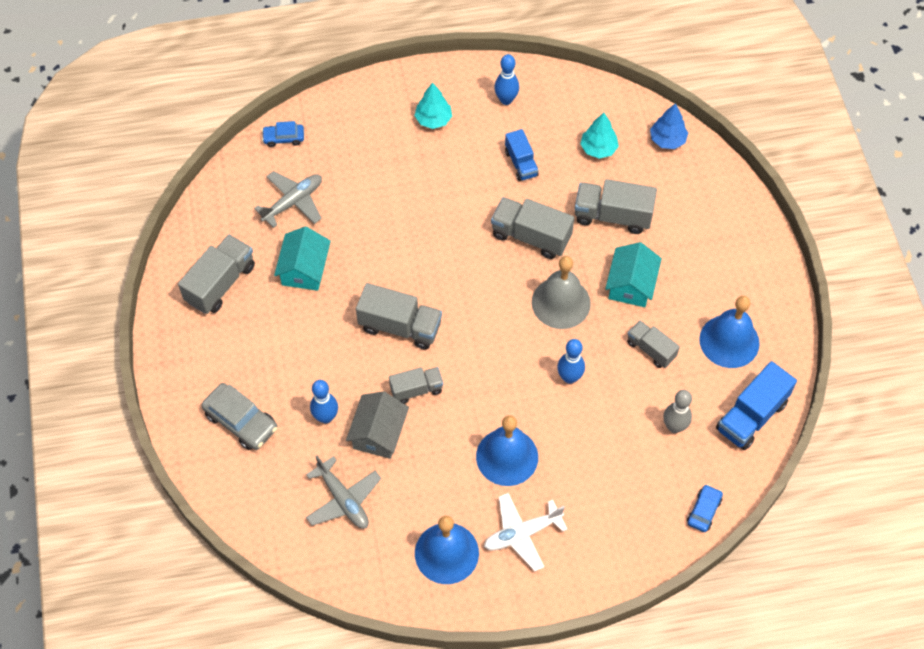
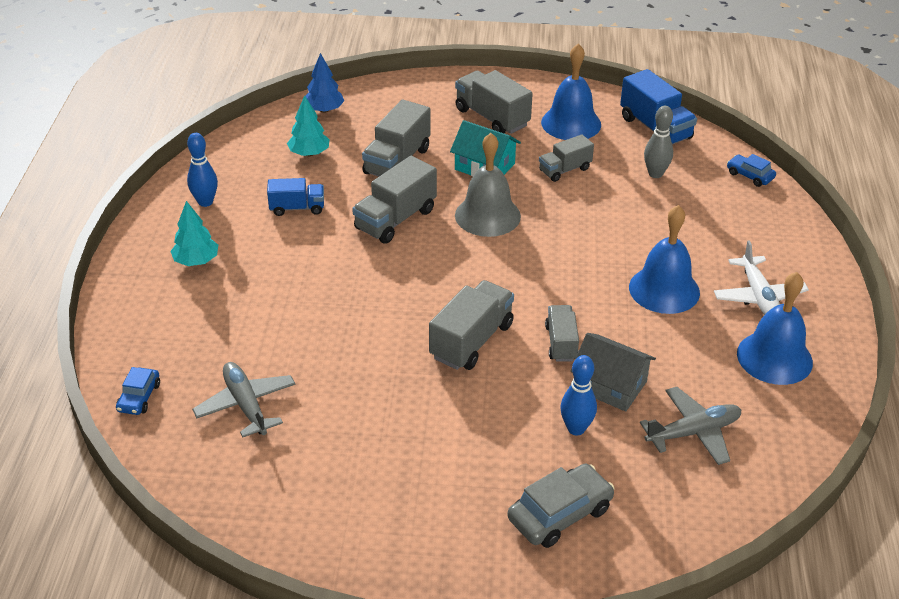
camera: 75 degrees left, 20 degrees down
grey truck [178,235,255,314] -> grey truck moved to [455,70,533,134]
turquoise house [274,226,331,291] -> none
blue bowling pin [557,339,585,384] -> none

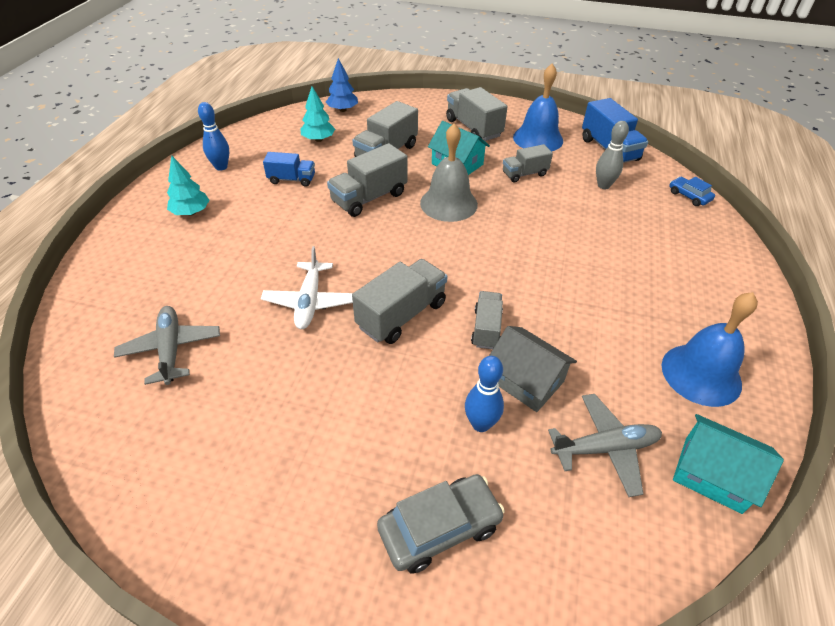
camera: 10 degrees right, 5 degrees up
blue car [116,367,160,415] -> none
blue bell [629,205,700,314] -> none
white plane [714,240,809,315] -> white plane moved to [261,246,353,329]
none -> turquoise house [673,414,784,514]

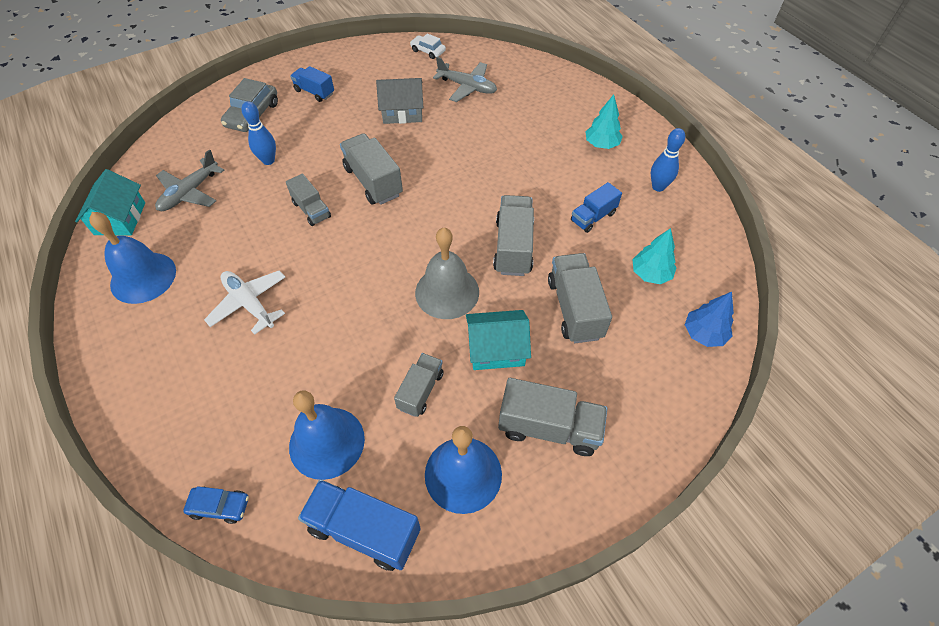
camera: 135 degrees right, 10 degrees up
white plane [261,246,353,329] -> white plane moved to [204,270,285,335]
grey truck [352,259,448,344] -> grey truck turned 150 degrees clockwise [340,133,403,205]
grey house [489,326,577,412] -> grey house moved to [376,78,423,124]
grey bowling pin [596,121,629,189] -> blue bell [289,391,365,480]
turquoise house [673,414,784,514] -> turquoise house turned 75 degrees counterclockwise [75,169,145,236]
none -> blue truck [290,66,334,102]
none -> white car [410,33,446,59]

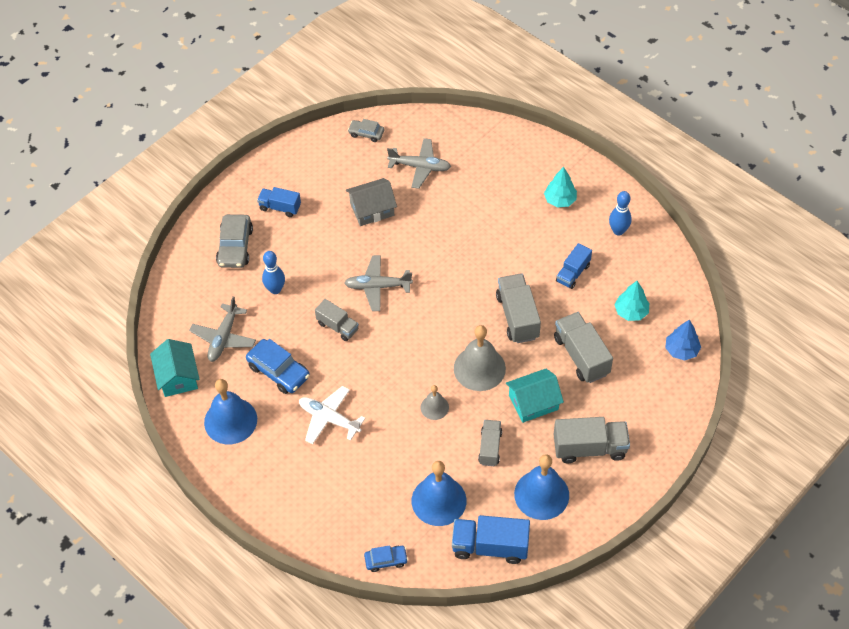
camera: 15 degrees left, 0 degrees up
grey truck [340,133,403,205] -> grey plane [344,255,413,311]
white car [410,33,446,59] -> grey car [348,119,384,142]
none -> blue car [246,339,310,394]
none -> grey bell [421,385,449,420]

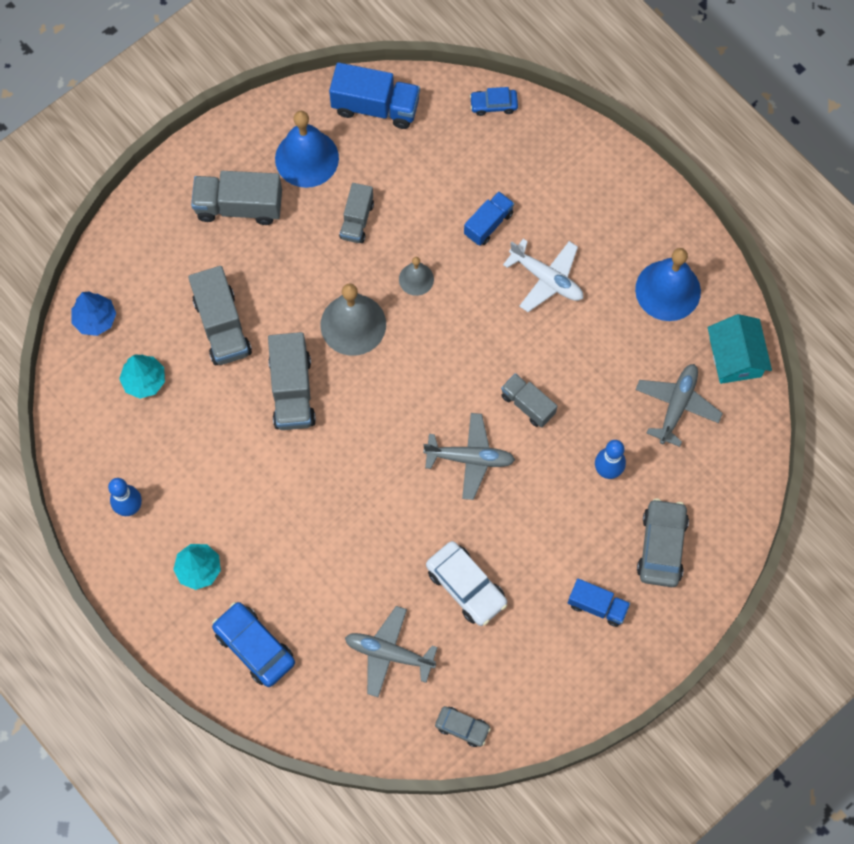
camera: 175 degrees left, 15 degrees up
blue car [246,339,310,394] -> blue car moved to [212,602,295,687]
grey house [346,178,397,226] -> white car [426,541,507,626]
blue bell [412,461,467,526] -> none
turquoise house [506,368,564,423] -> none
blue truck [556,243,592,289] -> blue truck moved to [464,191,514,246]

